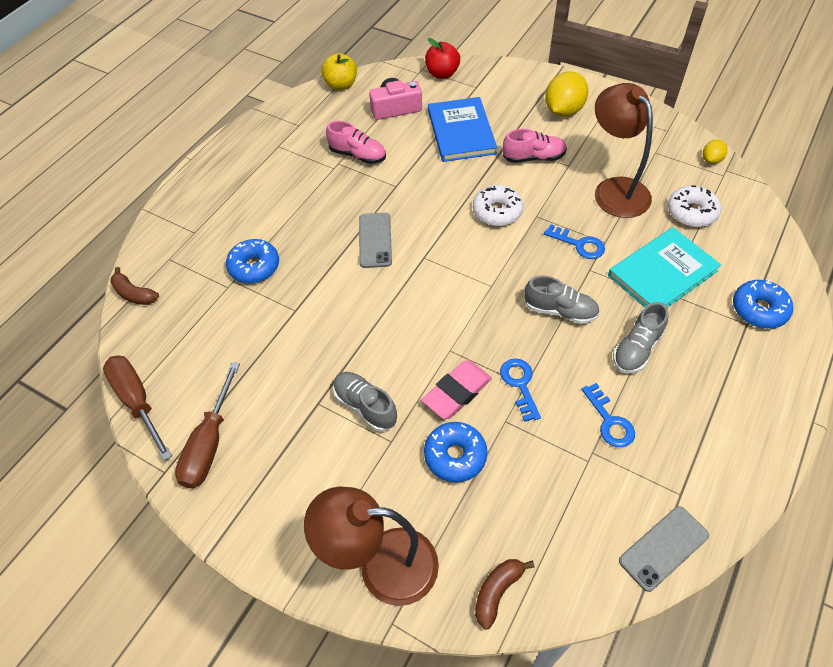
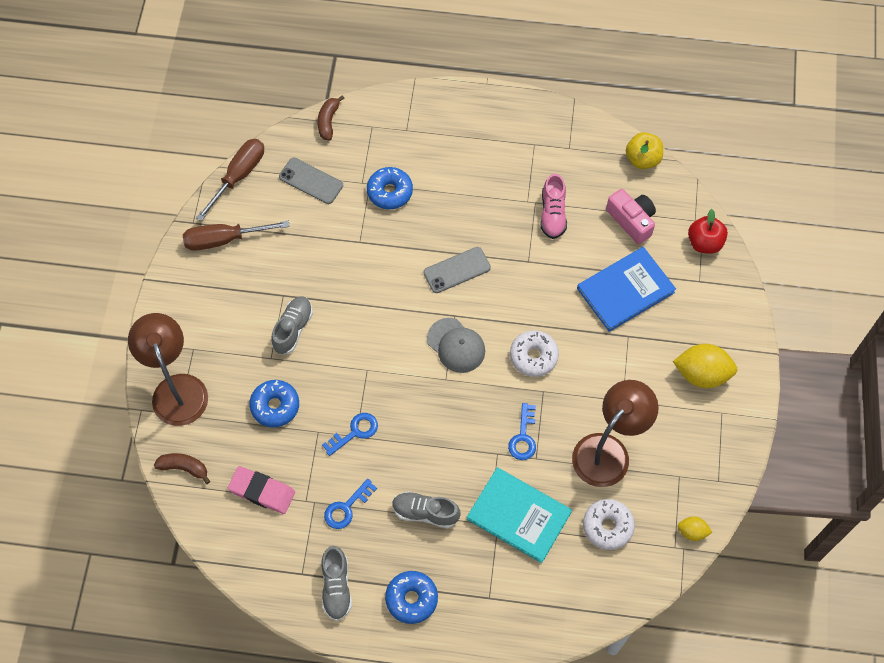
camera: 65 degrees right, 10 degrees up
pink eraser [422,360,492,419] -> pink eraser moved to [228,466,295,514]
pink shoe [503,129,567,163] -> none
grey shoe [524,276,600,324] -> grey shoe moved to [321,546,352,621]
grey phone [619,506,709,592] -> grey phone moved to [279,158,343,204]
blue donut [733,280,793,329] -> blue donut moved to [385,571,438,624]
none -> grey cap [427,318,485,373]

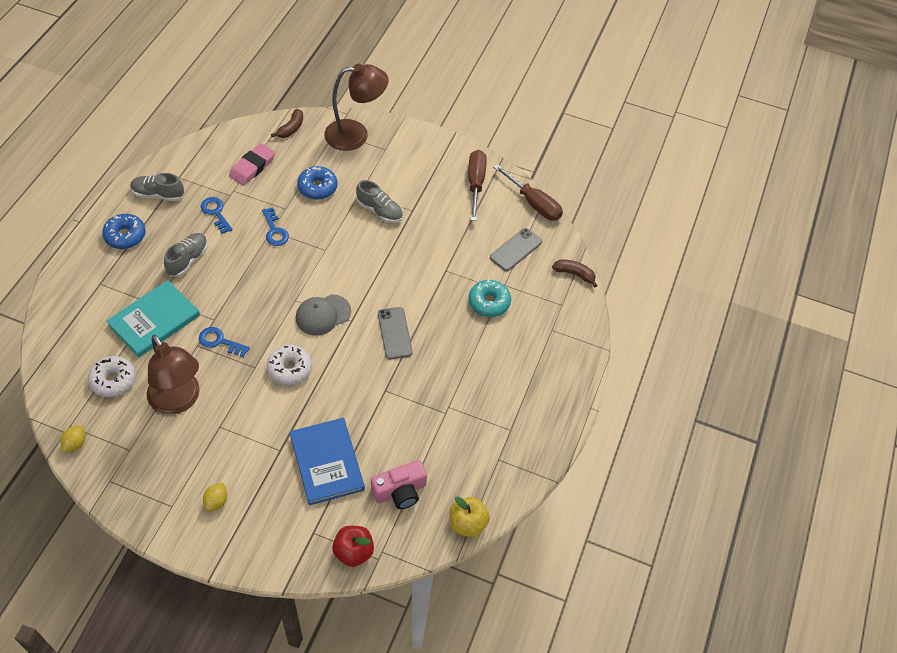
camera: 100 degrees right, 10 degrees down
blue donut [367,167,413,209] -> turquoise donut [469,279,511,317]
pink shoe [540,174,567,239] -> none
yellow lemon [673,344,737,388] -> yellow lemon [203,483,227,511], size x0.52

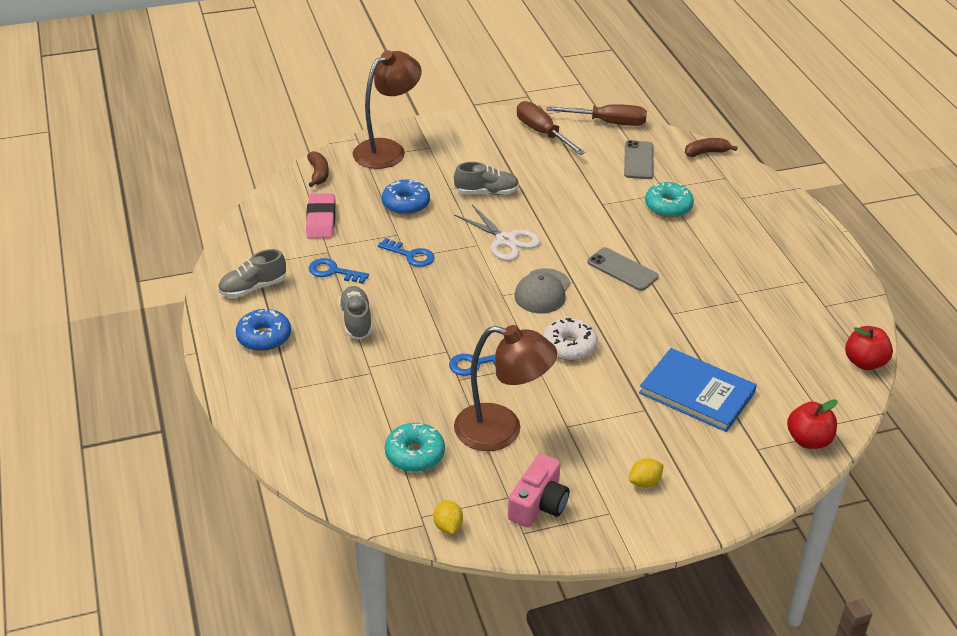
camera: 35 degrees left, 15 degrees down
white donut [88,356,136,398] -> turquoise donut [385,423,445,472]
turquoise book [106,280,200,357] -> none
yellow lemon [203,483,227,511] -> yellow lemon turned 75 degrees clockwise [629,458,664,488]
pink camera [371,460,427,509] -> pink camera moved to [508,453,569,528]
yellow apple [450,497,490,537] -> red apple [845,326,893,370]
none -> white scissors [454,205,540,261]

